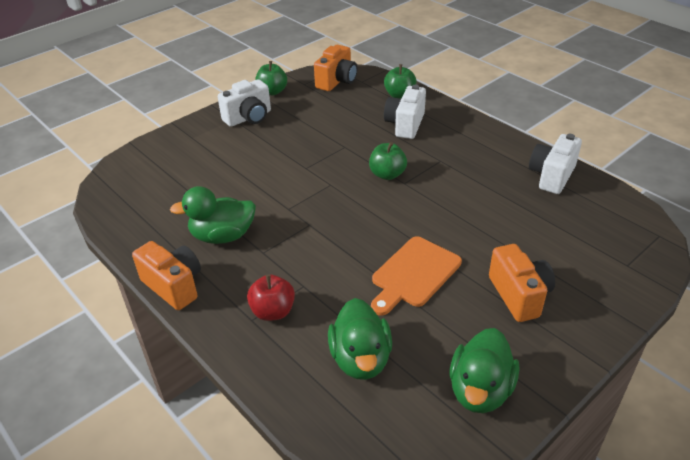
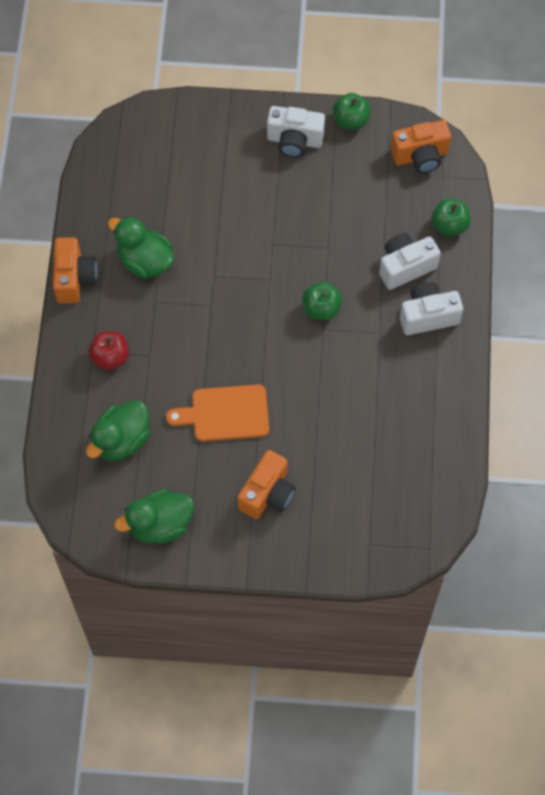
camera: 45 degrees right, 25 degrees up
white camera [529,134,582,194] -> white camera moved to [400,282,463,335]

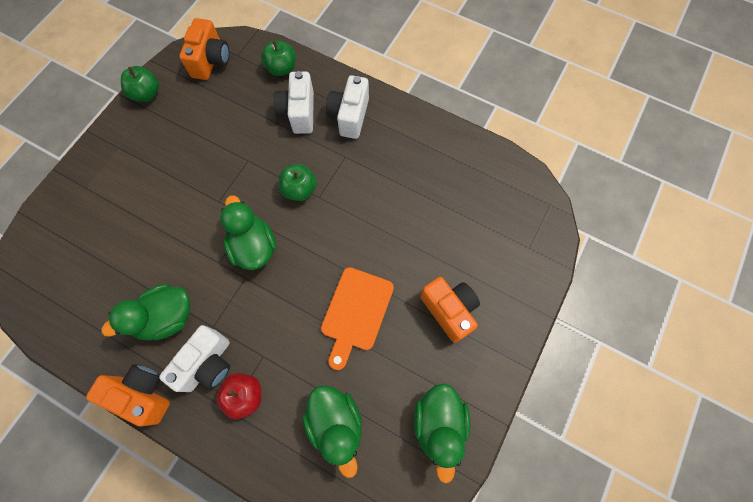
camera: 65 degrees left, 5 degrees up
white camera [267,106,325,158] -> white camera moved to [159,325,230,392]
none -> green duck [220,195,276,270]

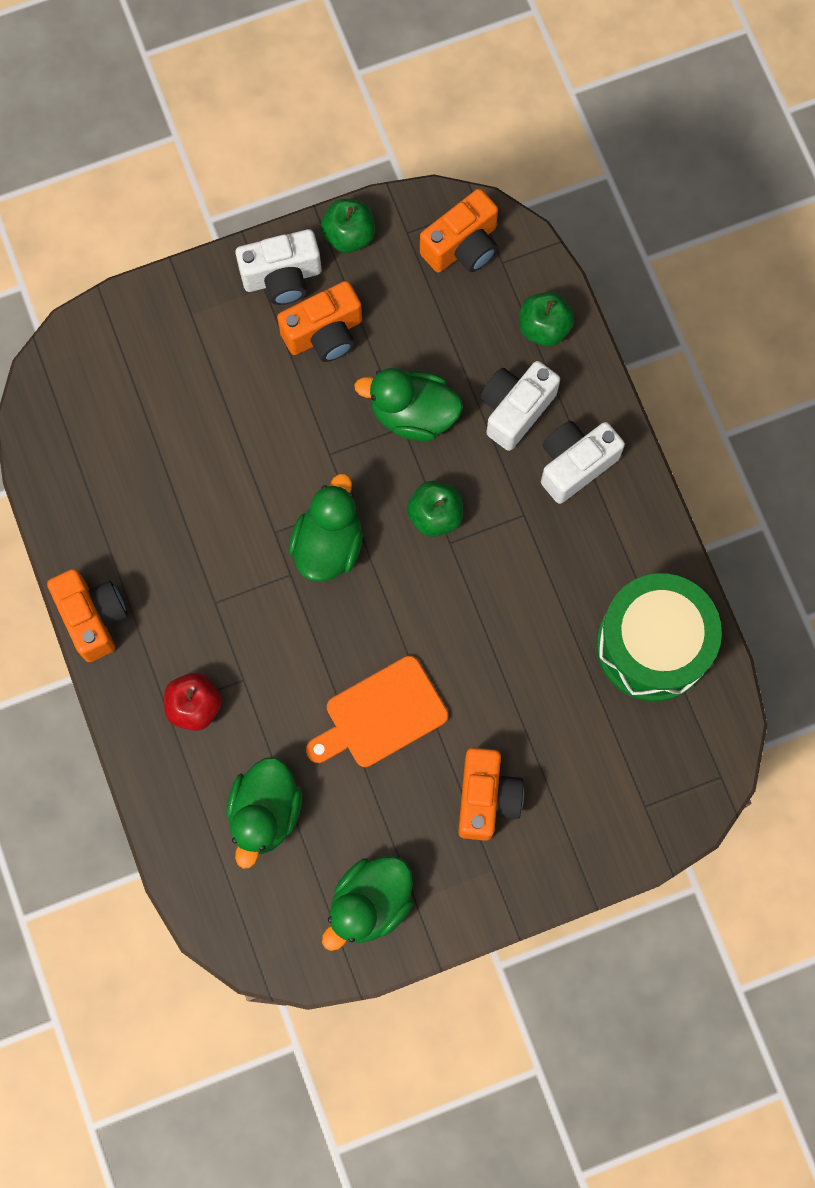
camera: 40 degrees right, 5 degrees up
green duck [101,284,190,340] -> green duck moved to [354,368,463,441]
white camera [159,325,230,392] -> white camera moved to [235,229,321,305]
none -> orange camera [277,281,362,362]
none -> green drum [596,573,722,702]

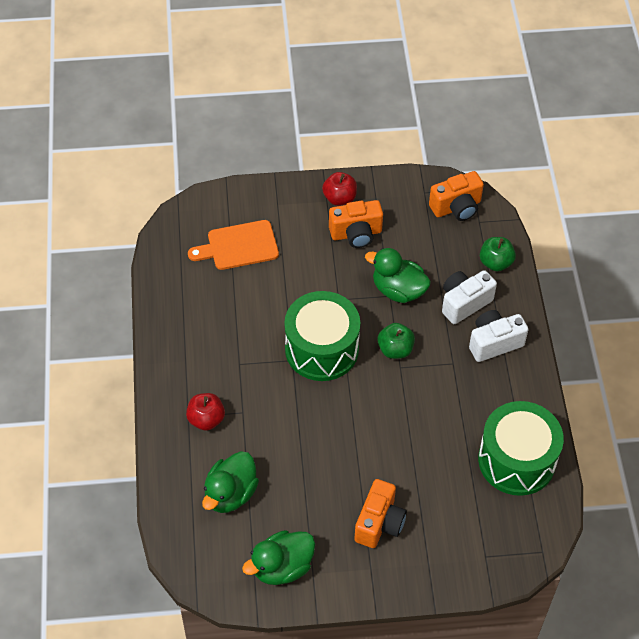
camera: 15 degrees right, 20 degrees down
orange camera [47,569,127,662] -> none
white camera [235,229,321,305] -> red apple [322,172,357,206]
green duck [288,473,363,582] -> green drum [284,291,360,381]
orange cutting board [306,656,448,767] -> orange cutting board moved to [188,220,279,270]
green apple [321,199,375,253] -> none

